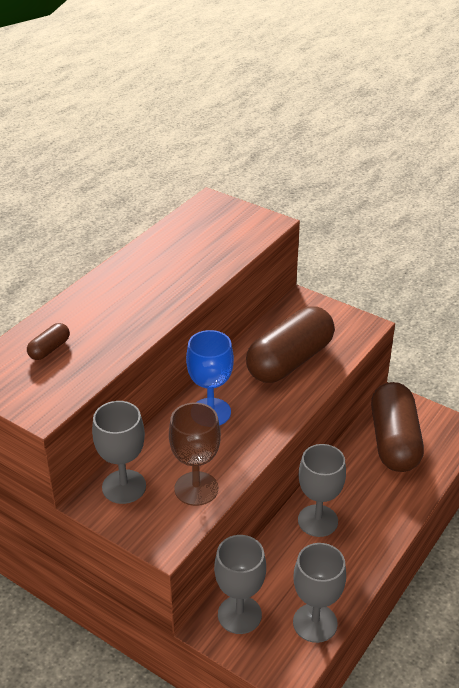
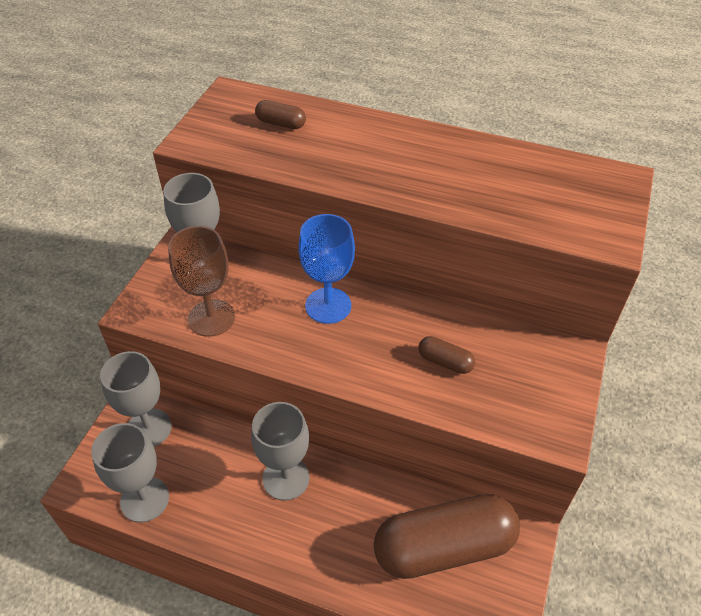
camera: 75 degrees right, 10 degrees up
brown capsule [246,306,335,383] -> brown capsule [418,336,475,374], size x0.41

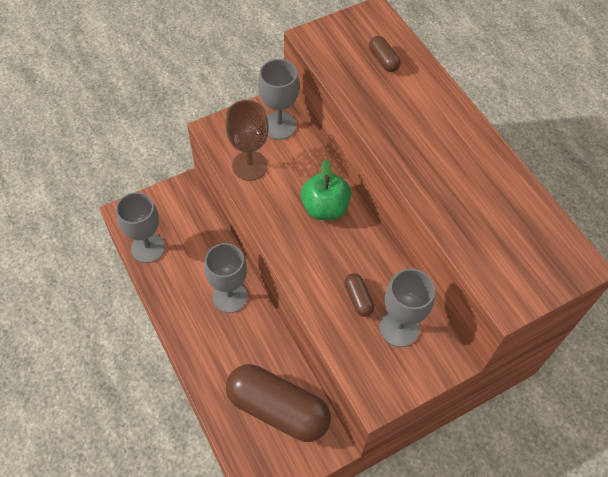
camera: 40 degrees right, 10 degrees up
grey goblet [100,351,172,447] -> grey goblet moved to [380,269,435,347]
blue goblet [298,214,355,324] -> green apple [301,159,351,220]

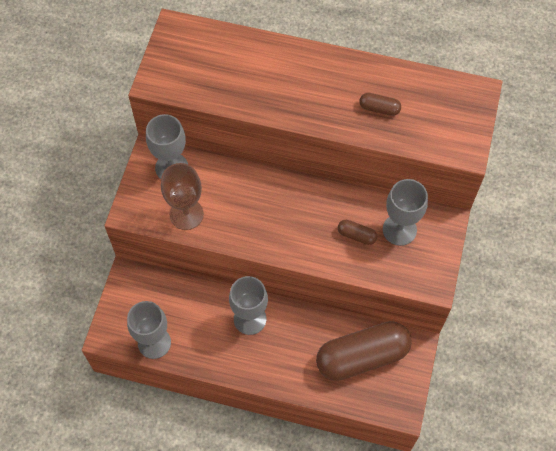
camera: 45 degrees left, 5 degrees up
green apple [301,159,351,220] -> none
brown capsule [369,36,401,72] -> brown capsule moved to [359,93,401,116]

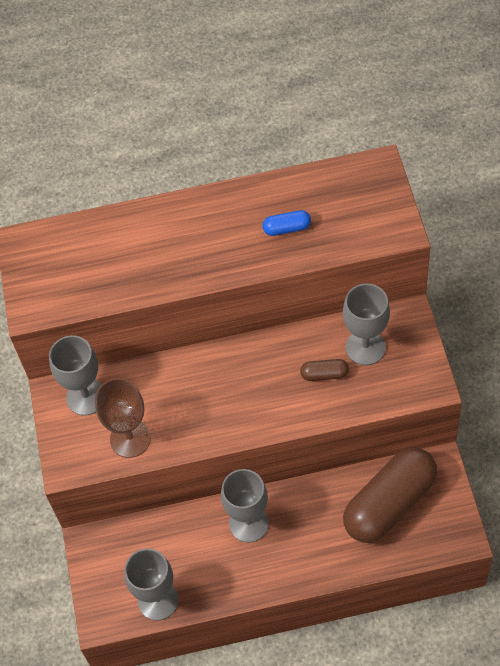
camera: 20 degrees left, 5 degrees down
brown capsule [359,93,401,116] -> blue capsule [263,210,311,236]

